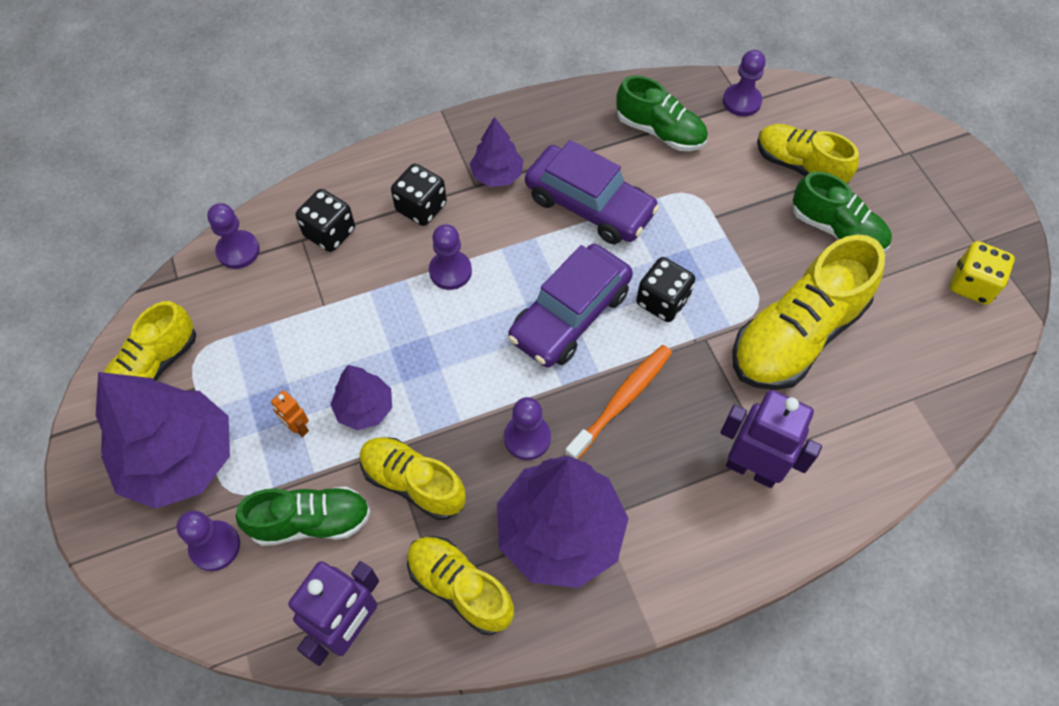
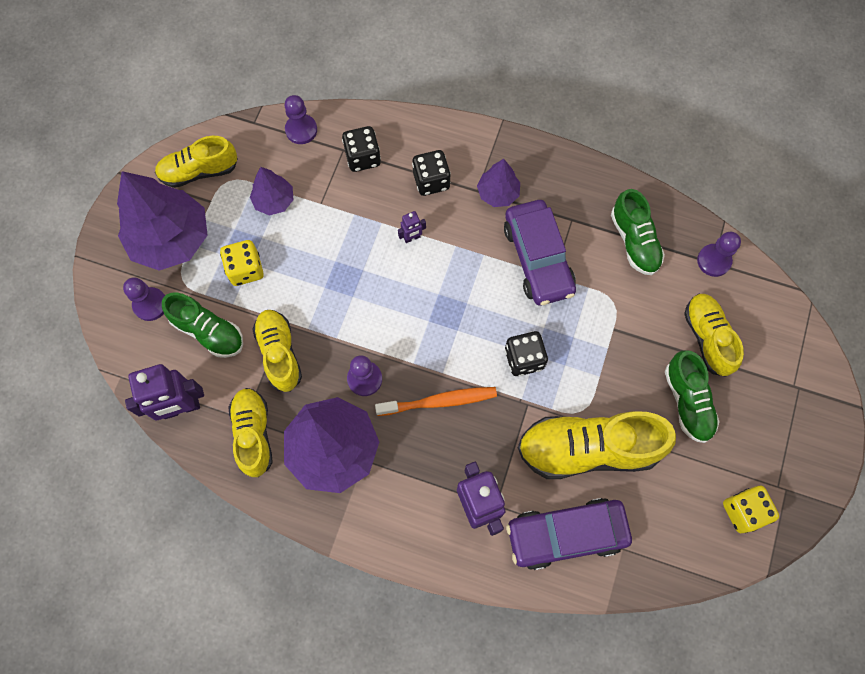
camera: 40 degrees right, 10 degrees up
orange robot [271,390,309,437] -> yellow dice [220,240,264,286]
purple tree [330,365,392,430] -> purple tree moved to [250,167,294,216]
purple pawn [429,224,472,290] -> purple robot [398,211,426,243]
purple car [508,244,633,367] -> purple car moved to [506,498,632,570]

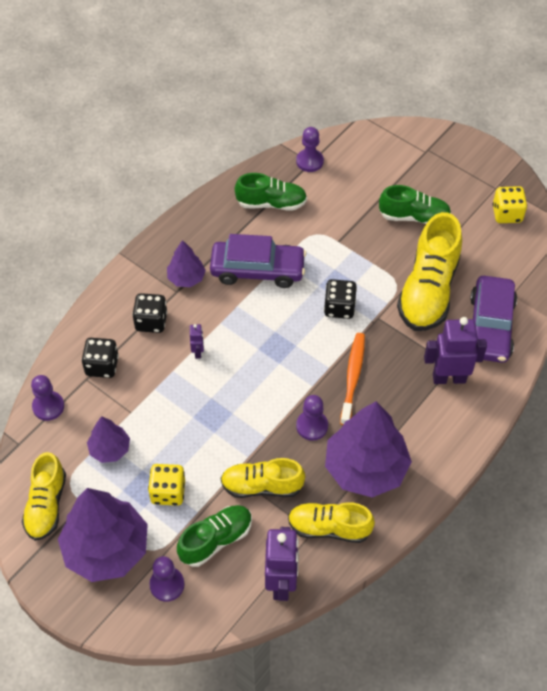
camera: 70 degrees left, 15 degrees down
yellow shoe [684,294,744,377] -> none

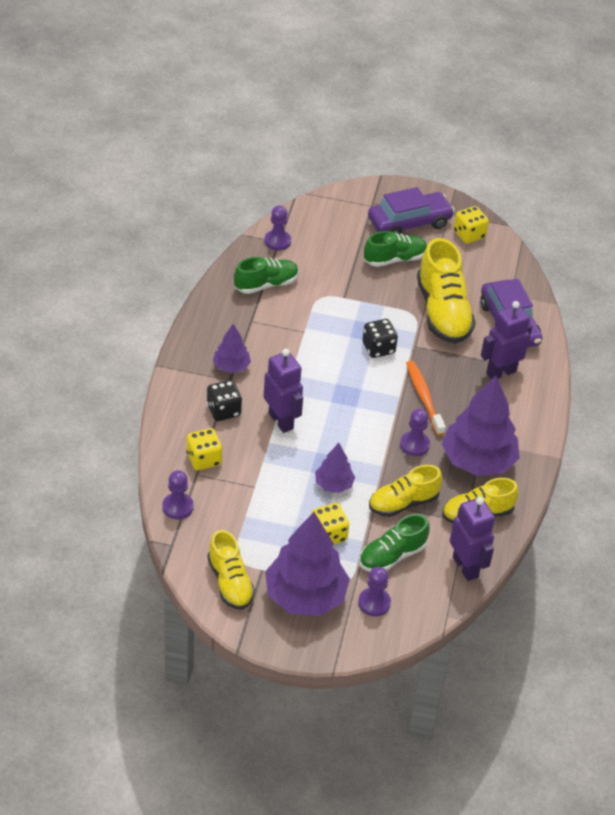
camera: 30 degrees left, 10 degrees down
black dice [81,338,119,378] -> yellow dice [186,428,222,471]
purple tree [87,416,130,463] -> purple tree moved to [315,443,355,493]
green shoe [177,505,252,567] -> green shoe turned 150 degrees counterclockwise [359,514,430,572]
purple robot [190,324,204,359] -> purple robot [264,349,303,433], size x2.14
purple car [210,234,306,288] -> purple car moved to [368,187,455,234]

